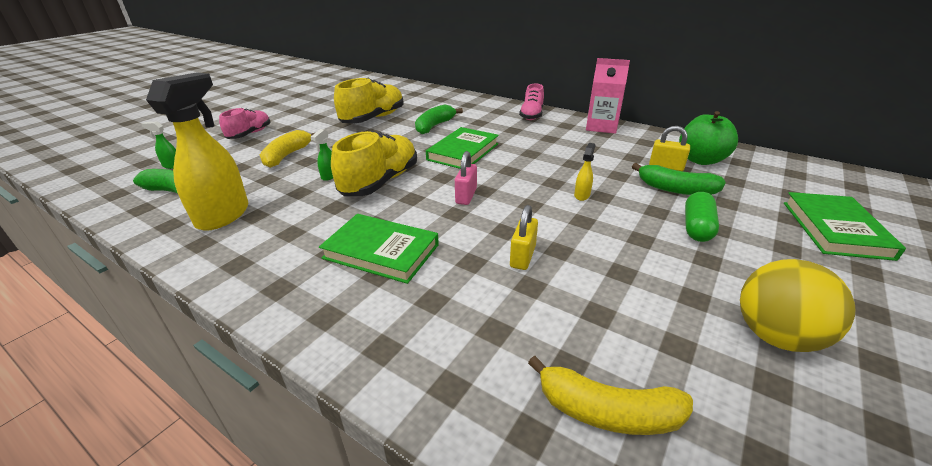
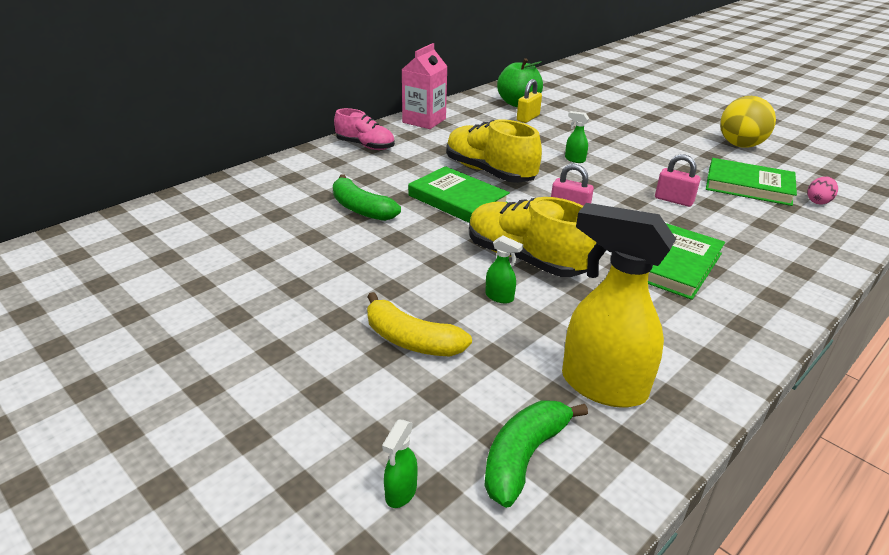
camera: 80 degrees left, 0 degrees up
pink shoe [219,108,270,139] -> none
yellow shoe [334,78,404,123] -> yellow shoe moved to [446,119,542,183]
yellow padlock [510,205,538,270] -> pink padlock [655,154,701,207]
yellow banana [528,356,693,435] -> pink egg [807,176,838,204]
yellow spray bottle [574,143,595,201] -> green spray bottle [565,111,589,163]
green banana [632,163,726,195] -> none
green capsule [685,192,719,242] -> none
green book [784,192,906,261] -> green book moved to [706,158,797,206]

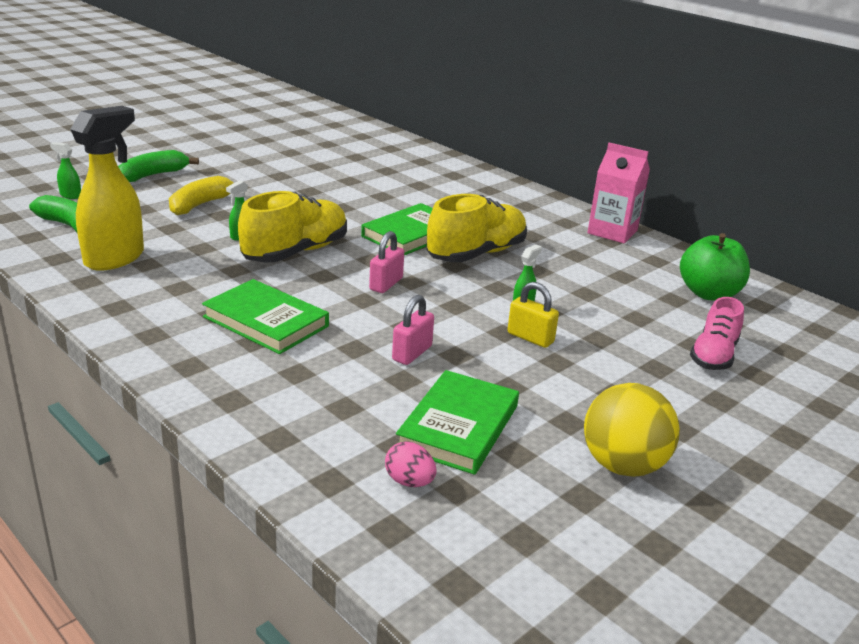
camera: 90 degrees right, 5 degrees down
green banana [333,174,401,221] -> green banana moved to [118,150,199,182]
pink shoe [334,108,395,150] -> pink shoe moved to [690,297,744,370]
yellow padlock [517,79,542,123] -> yellow padlock moved to [507,282,559,348]

